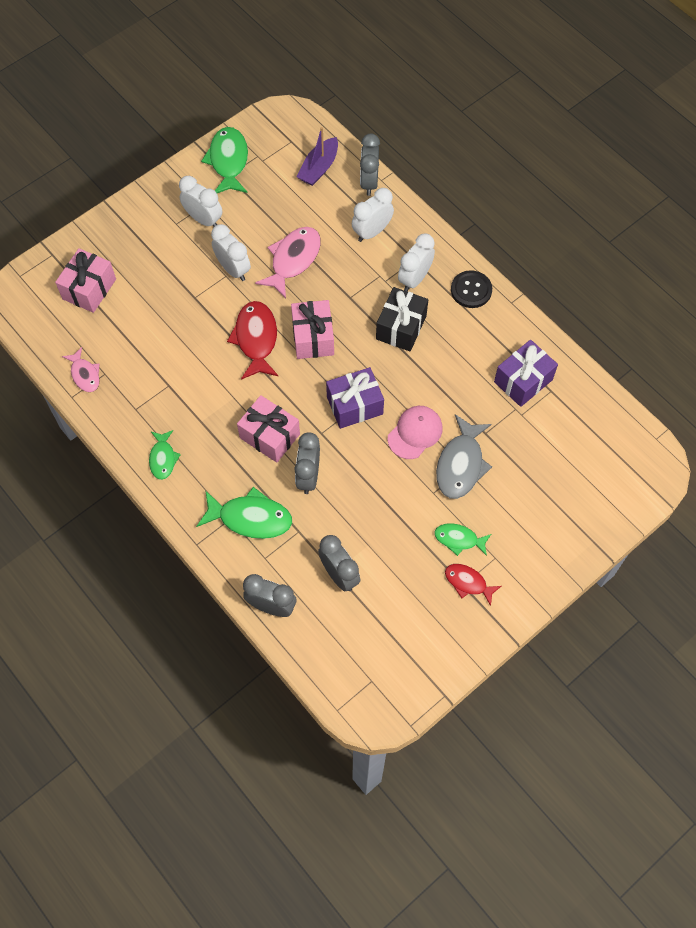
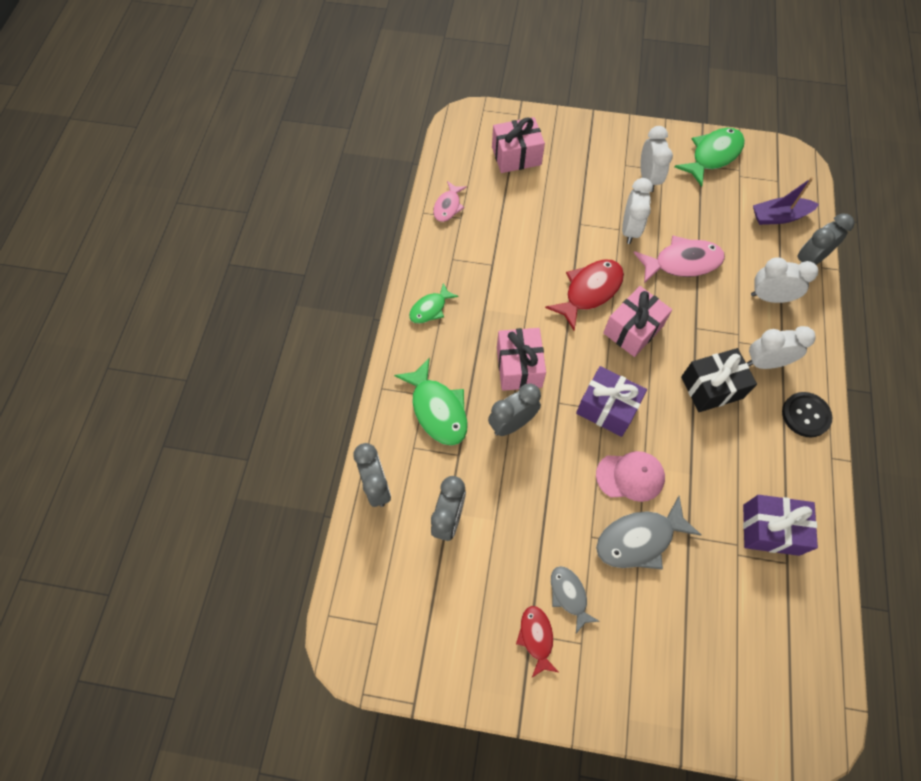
camera: 50 degrees right, 0 degrees up
green fish [434,523,491,556] -> grey fish [551,566,600,633]

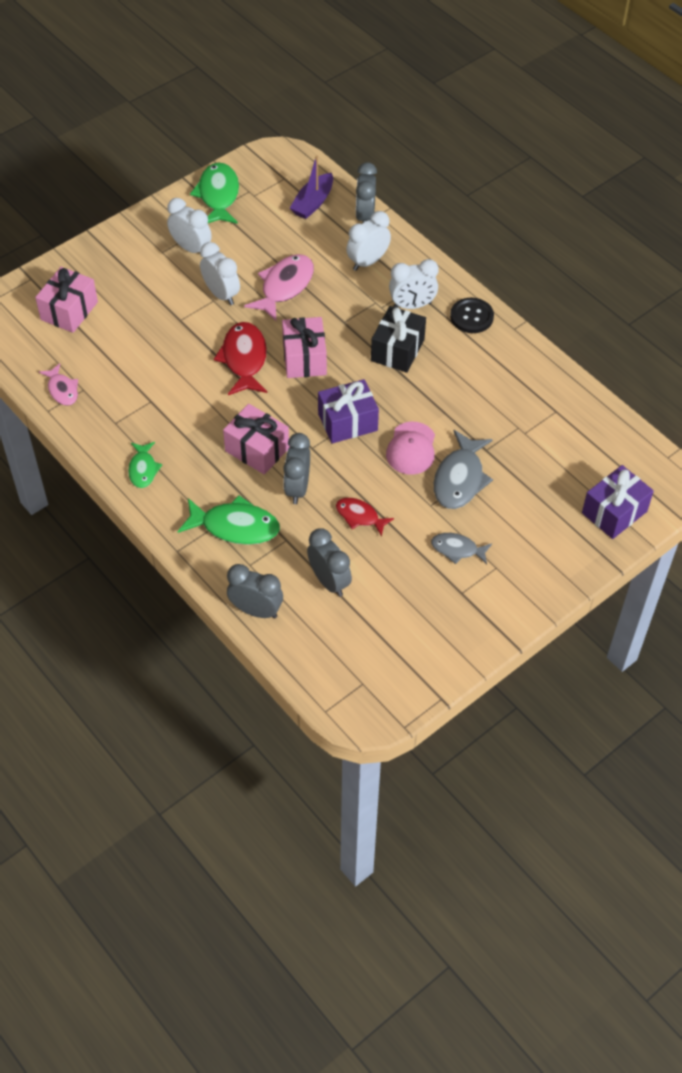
camera: 50 degrees left, 10 degrees down
red fish [516,606,560,677] -> red fish moved to [336,498,394,537]
pink cap [596,451,665,502] -> pink cap turned 150 degrees clockwise [386,422,435,475]
purple gift [743,495,818,556] -> purple gift moved to [582,465,654,539]
white clock [747,326,815,369] -> white clock turned 135 degrees counterclockwise [389,259,439,309]

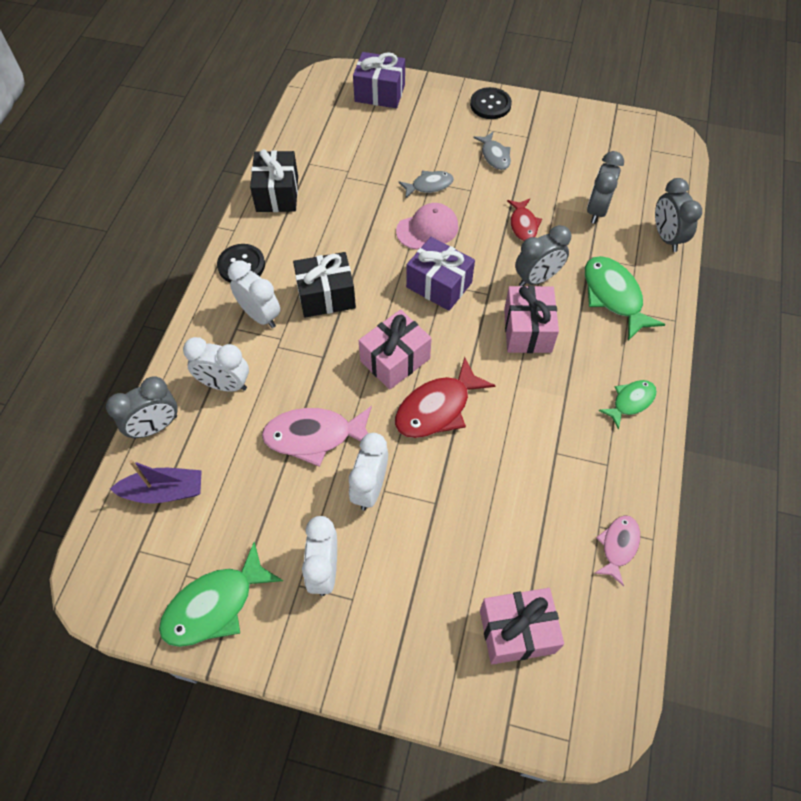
camera: 125 degrees left, 5 degrees up
grey fish [434,430,493,509] -> grey fish [398,171,454,198], size x0.60
none -> black gift [250,149,298,212]
none -> black button [470,87,512,119]

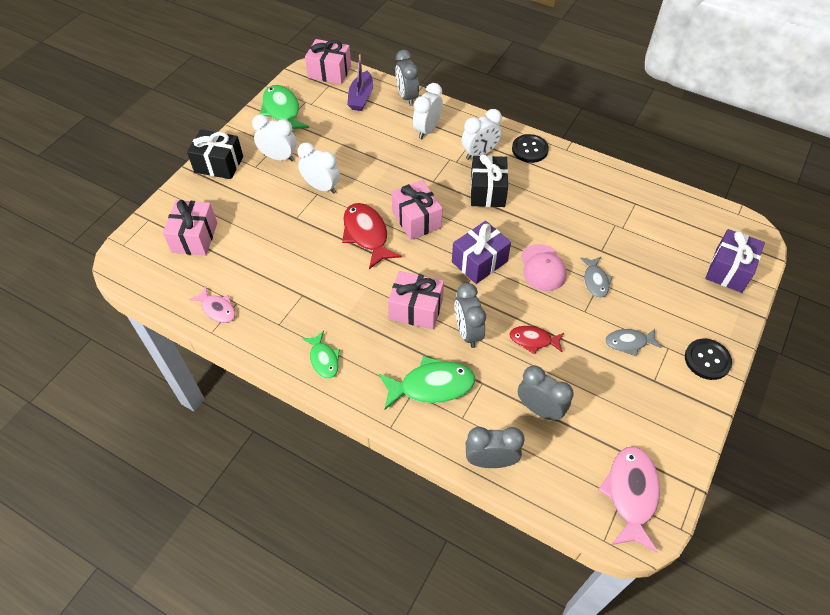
camera: 105 degrees right, 5 degrees down
black gift [250,149,298,212] -> black gift moved to [187,129,243,179]
pink fish [262,406,372,467] -> pink fish moved to [598,447,660,553]
none -> pink gift [305,39,351,84]

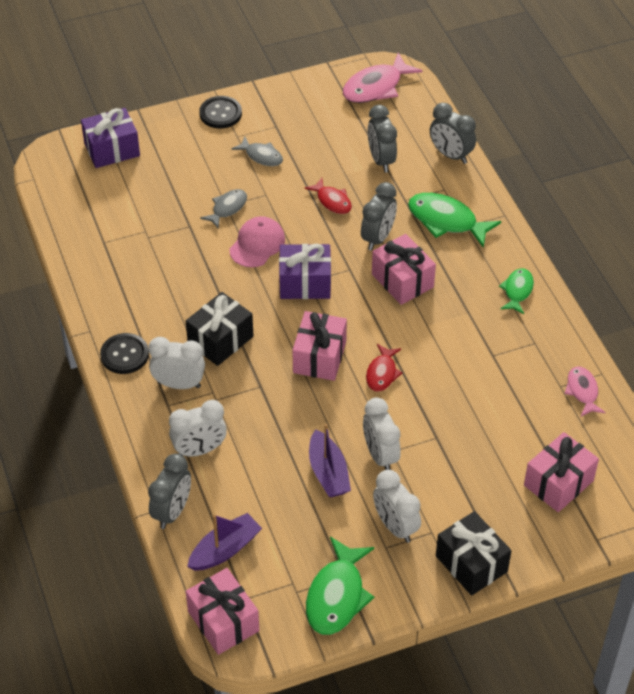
camera: 140 degrees left, 5 degrees down
red fish [342,203,402,269] -> red fish [366,344,402,391], size x0.60
none -> purple boat [309,424,351,498]

